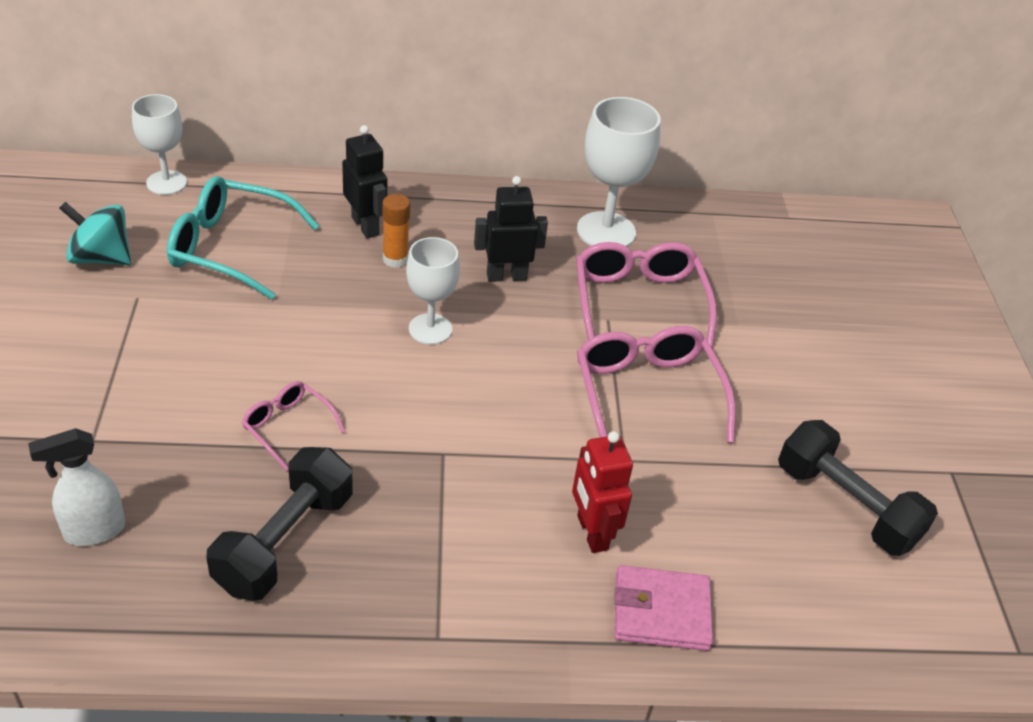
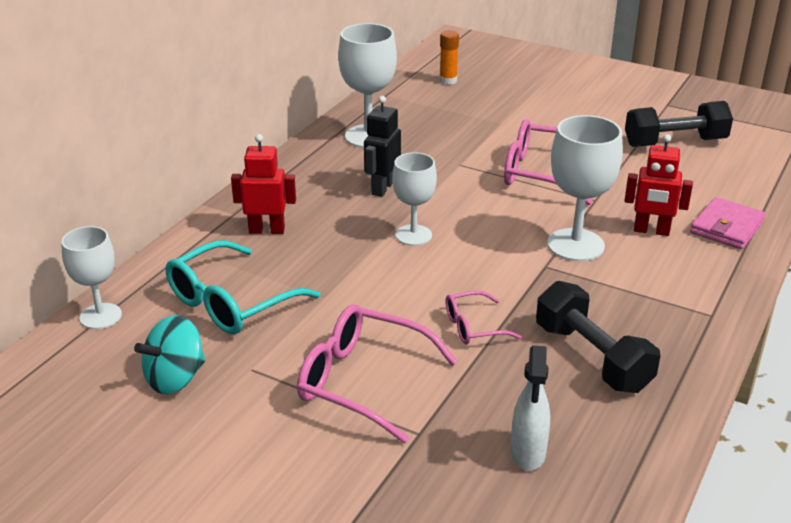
camera: 55 degrees left, 10 degrees down
black robot [342,125,387,238] -> red robot [231,134,296,234]
orange glue stick [382,194,410,268] -> orange glue stick moved to [439,30,459,85]
pink glasses [576,242,717,350] -> pink glasses moved to [297,304,458,443]
none -> white goblet [547,115,623,261]

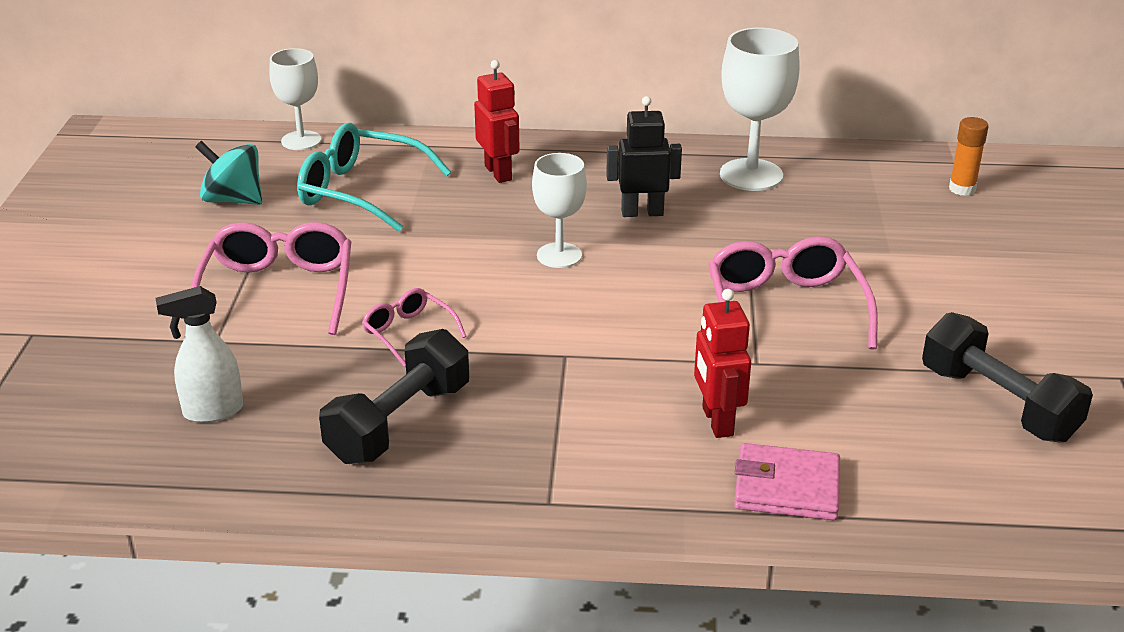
camera: 65 degrees right, 0 degrees up
white goblet [547,115,623,261] -> none

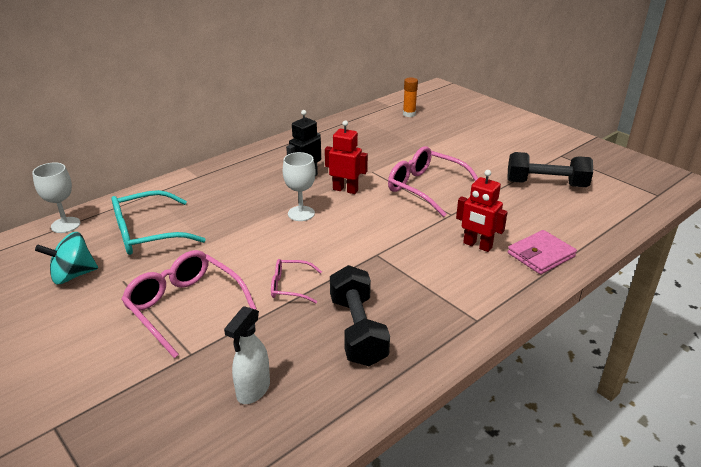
camera: 45 degrees left, 0 degrees up
red robot [474,60,520,183] -> red robot moved to [325,120,368,194]
white goblet [720,28,800,191] -> none

